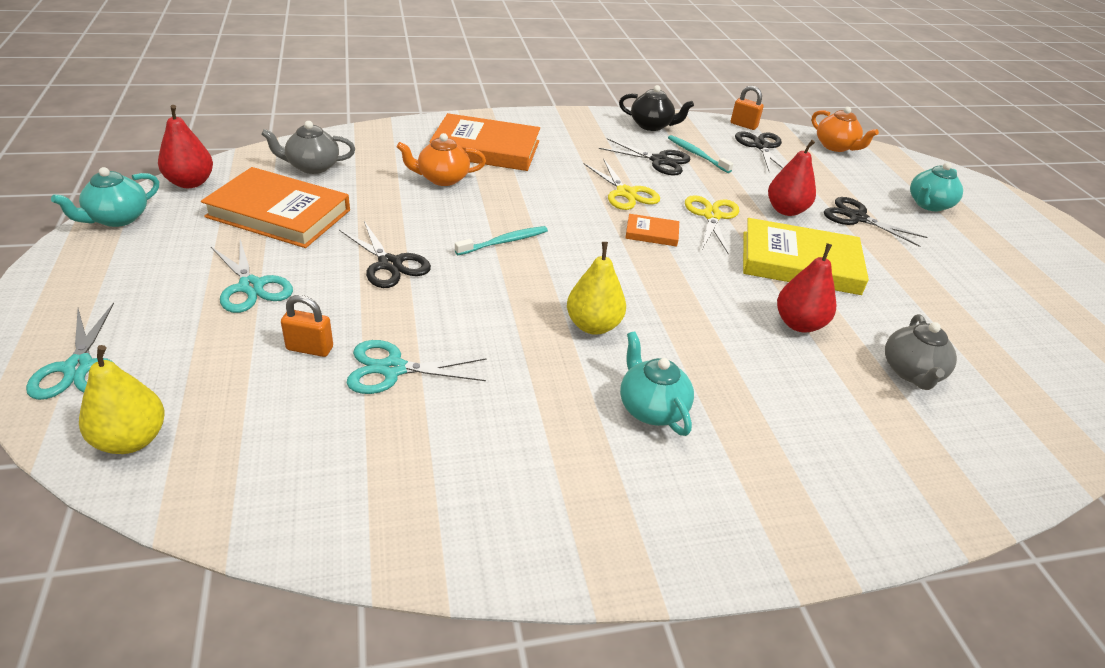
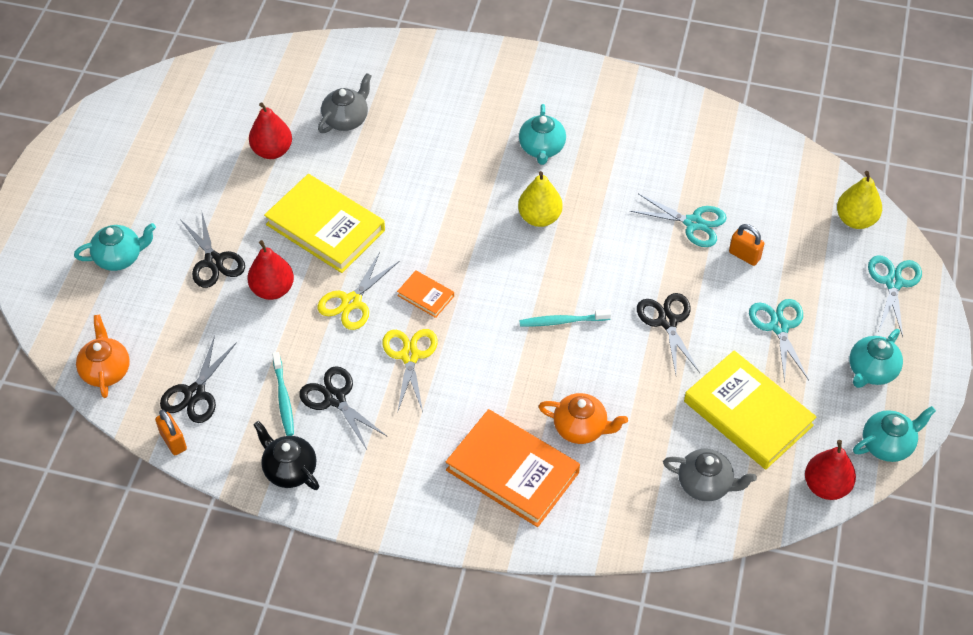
camera: 150 degrees left, 15 degrees up
orange book [201,167,350,248] -> yellow book [684,351,816,469]
red pear [777,243,836,332] -> red pear moved to [249,102,292,159]
none -> turquoise teapot [849,329,903,388]

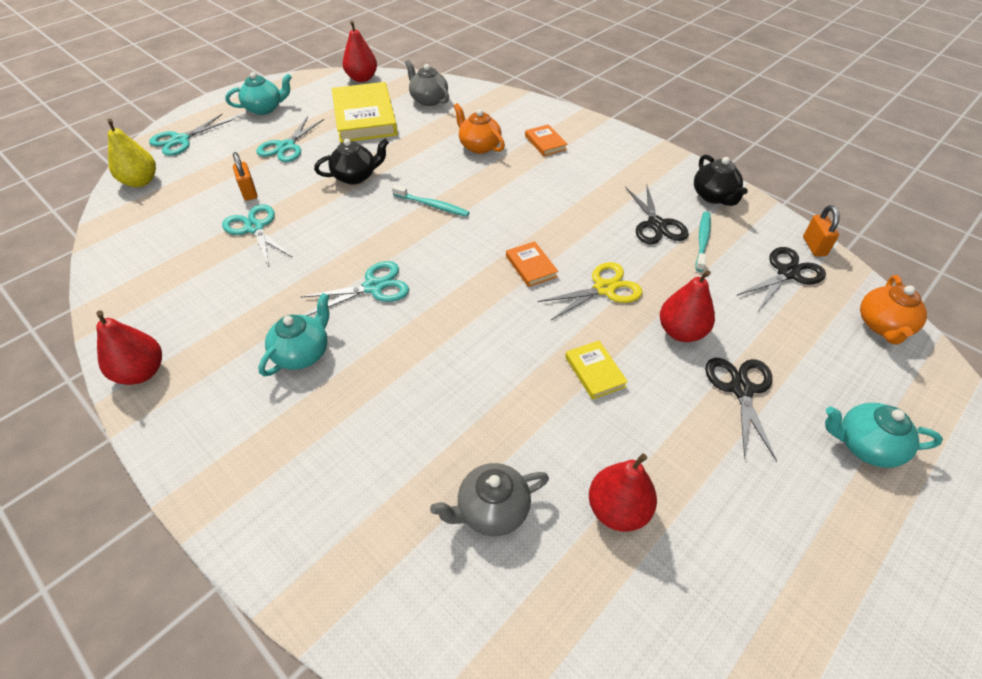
camera: 150 degrees left, 5 degrees down
yellow book [264,174,385,273] -> yellow book [565,341,628,400], size x0.46
yellow scissors [382,329,438,413] -> none
orange book [446,409,580,527] -> orange book [525,124,568,156], size x0.46
yellow pear [518,171,563,227] -> turquoise scissors [301,261,409,316]
black scissors [637,293,700,374] -> black teapot [314,139,389,185]
turquoise teapot [853,406,936,462] -> none
none -> red pear [96,310,162,385]

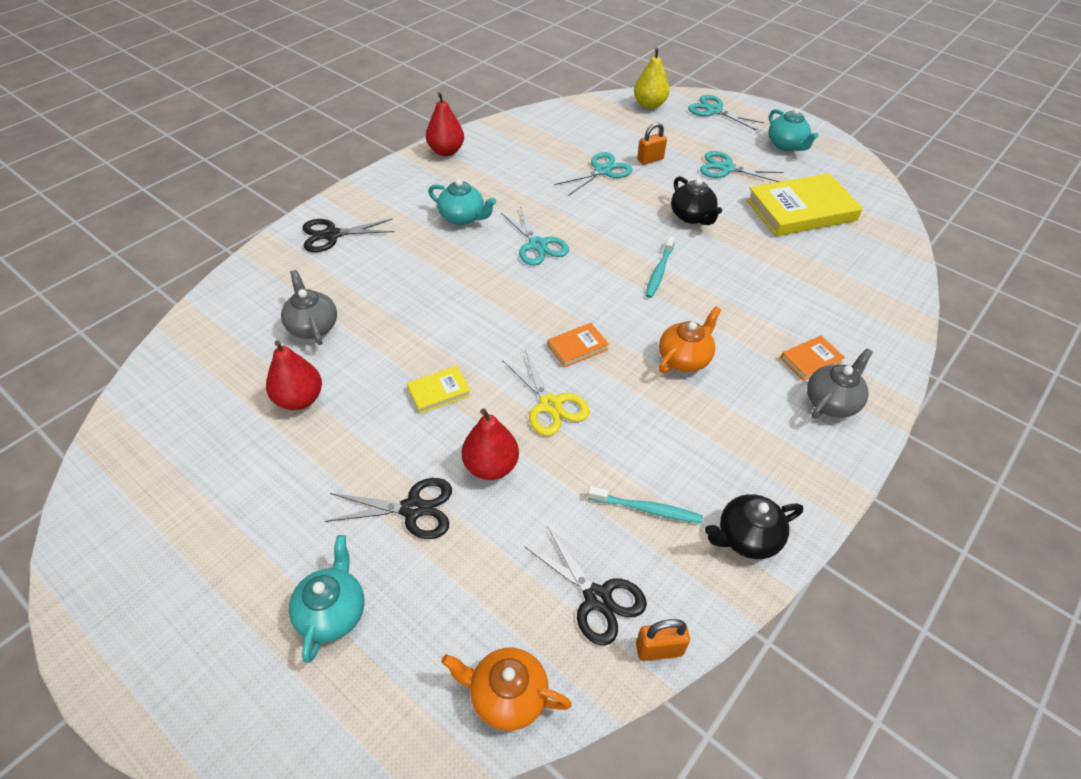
camera: 85 degrees right, 0 degrees up
red pear [343,21,377,82] -> none
grey teapot [405,60,449,106] -> grey teapot moved to [807,348,873,419]
orange teapot [454,103,505,154] -> orange teapot moved to [659,307,721,373]
black scissors [625,186,689,244] -> black scissors moved to [303,219,395,252]

